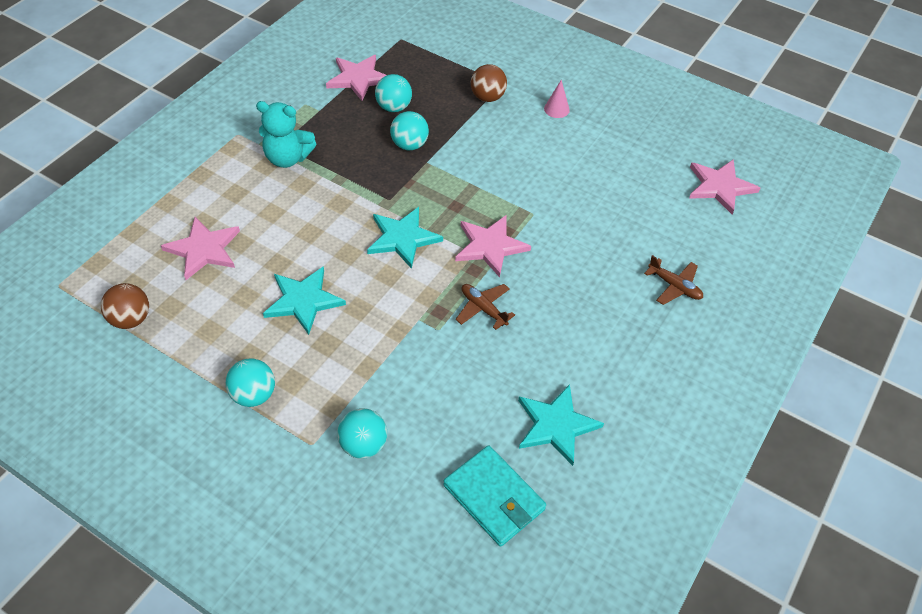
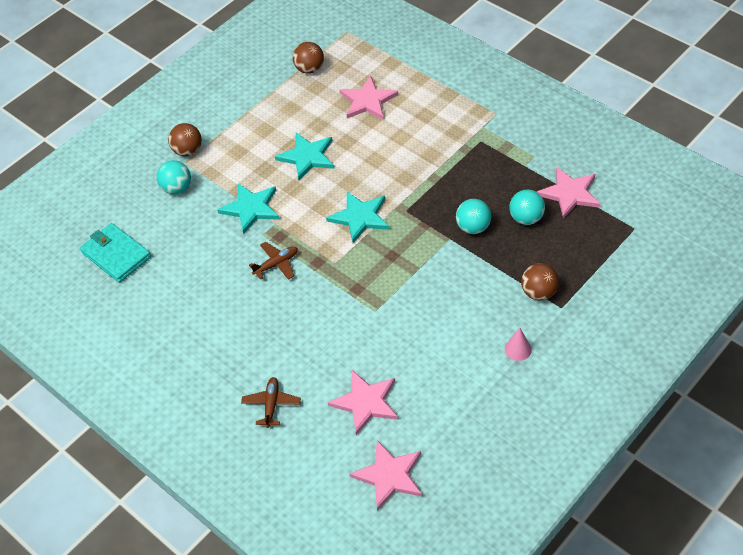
camera: 105 degrees right, 0 degrees up
turquoise ball [226,359,275,407] -> none
turquoise teddy bear [256,101,316,168] -> none
turquoise wallet [443,445,546,547] -> turquoise wallet turned 75 degrees clockwise [80,223,151,283]
pink star [455,215,531,277] -> pink star moved to [328,370,398,435]
turquoise star [518,384,604,466] -> turquoise star moved to [217,183,280,234]
brown plane [644,255,703,305] -> brown plane turned 135 degrees clockwise [241,377,301,428]
none -> brown ball [168,123,202,156]

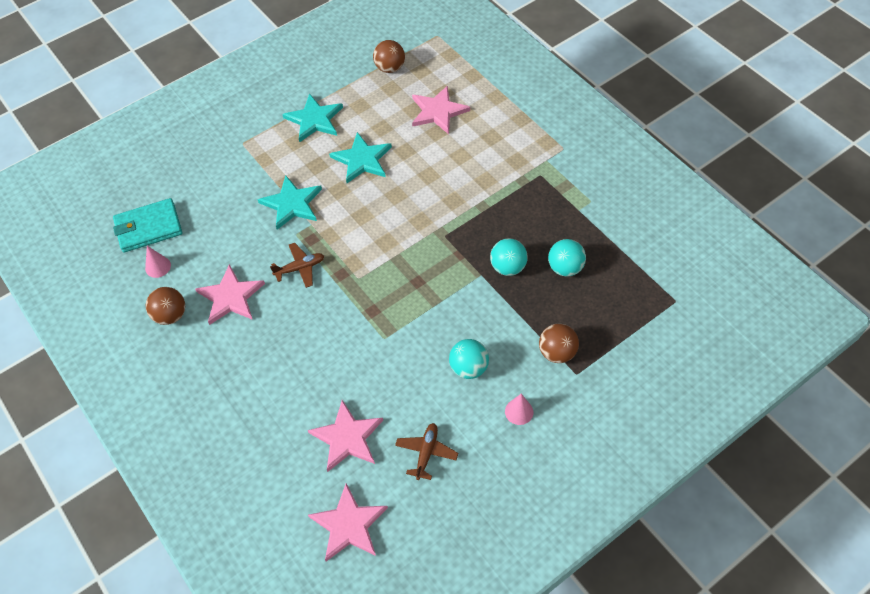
camera: 10 degrees right, 5 degrees up
turquoise wallet [80,223,151,283] -> turquoise wallet turned 75 degrees counterclockwise [113,198,182,253]
turquoise ball [157,160,191,194] -> turquoise ball moved to [449,339,489,379]
brown ball [168,123,202,156] -> brown ball moved to [146,287,185,325]
brown plane [241,377,301,428] -> brown plane moved to [395,423,458,480]
turquoise star [326,191,390,243] -> turquoise star moved to [282,93,343,142]
pink star [537,167,601,219] -> pink star moved to [195,264,265,325]
none -> pink cone [145,246,171,278]

